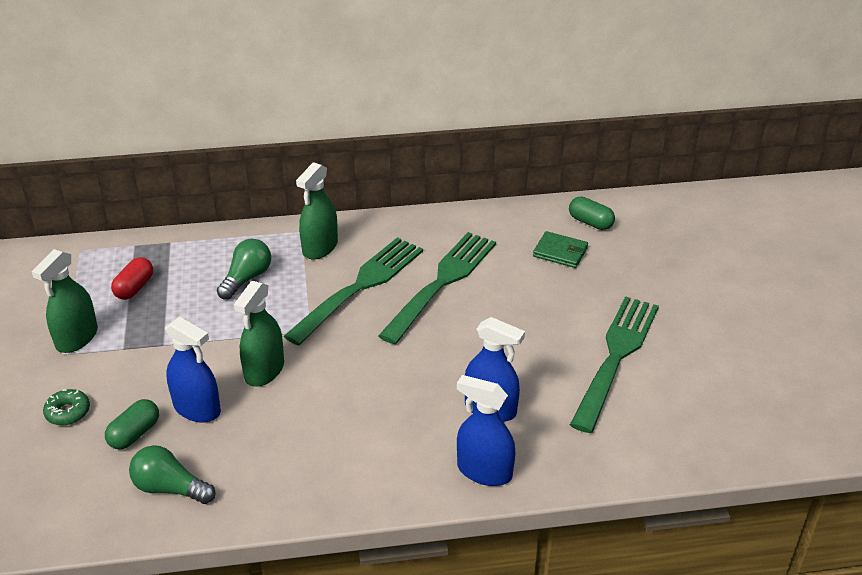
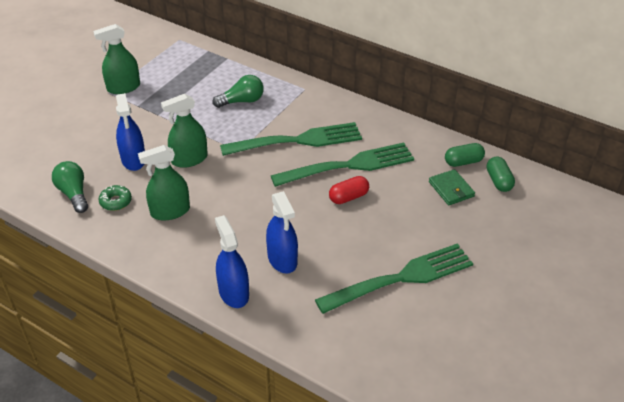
camera: 40 degrees right, 5 degrees up
green donut [43,389,90,425] -> green donut moved to [99,185,132,211]
green capsule [105,399,159,450] -> green capsule moved to [445,143,485,167]
red capsule [111,257,153,300] -> red capsule moved to [329,176,369,204]
green spray bottle [296,162,338,259] -> green spray bottle moved to [138,145,190,220]

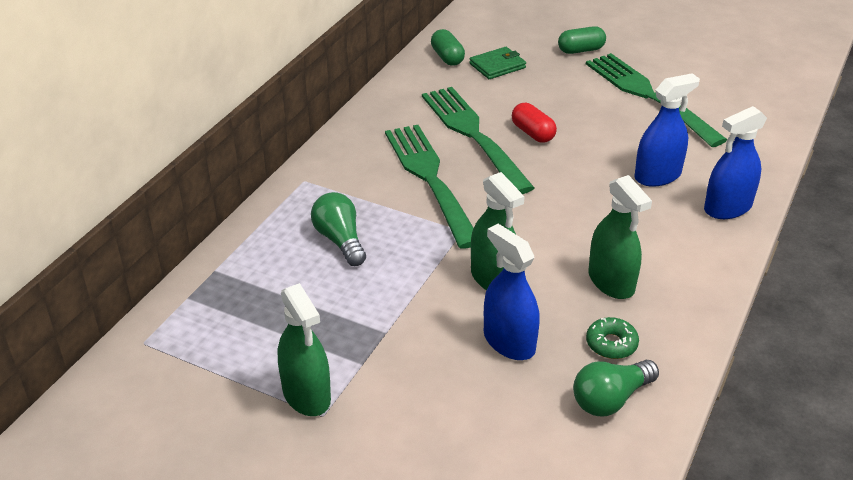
camera: 95 degrees left, 5 degrees down
blue spray bottle [116,93,145,171] -> blue spray bottle turned 105 degrees counterclockwise [484,224,540,360]
green capsule [487,157,515,192] -> green capsule moved to [558,26,606,54]

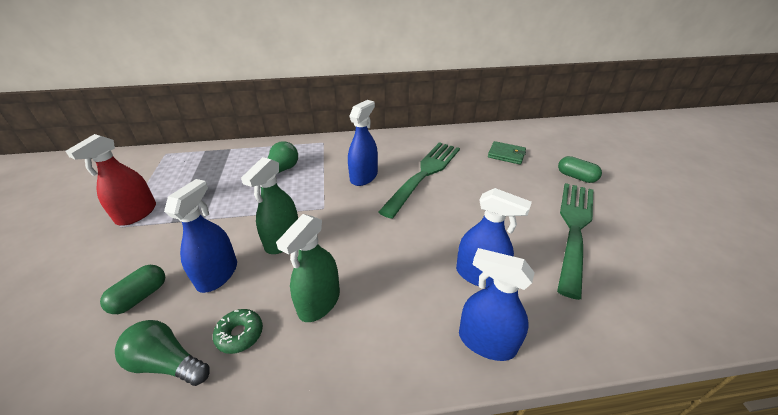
camera: 55 degrees right, 0 degrees up
green spray bottle [278,283,331,416] -> red spray bottle [65,134,156,226]
green fork [385,125,474,249] -> blue spray bottle [348,100,378,186]
green capsule [431,29,465,66] -> green capsule moved to [100,265,165,314]
red capsule [512,103,557,143] -> none

